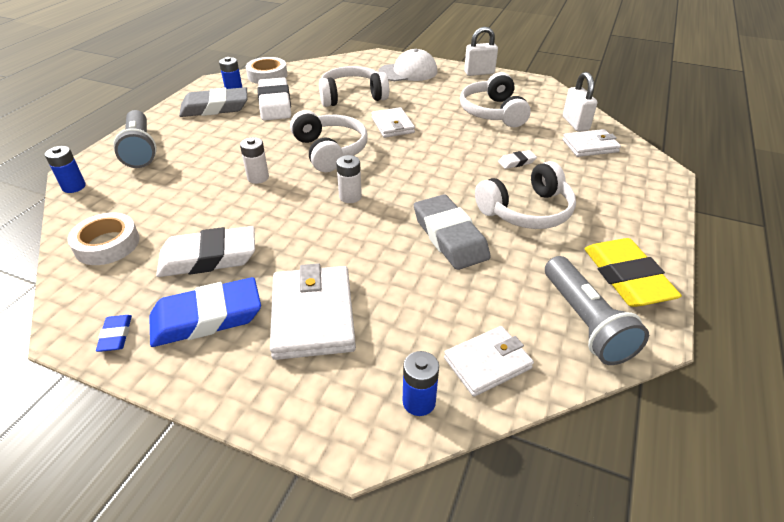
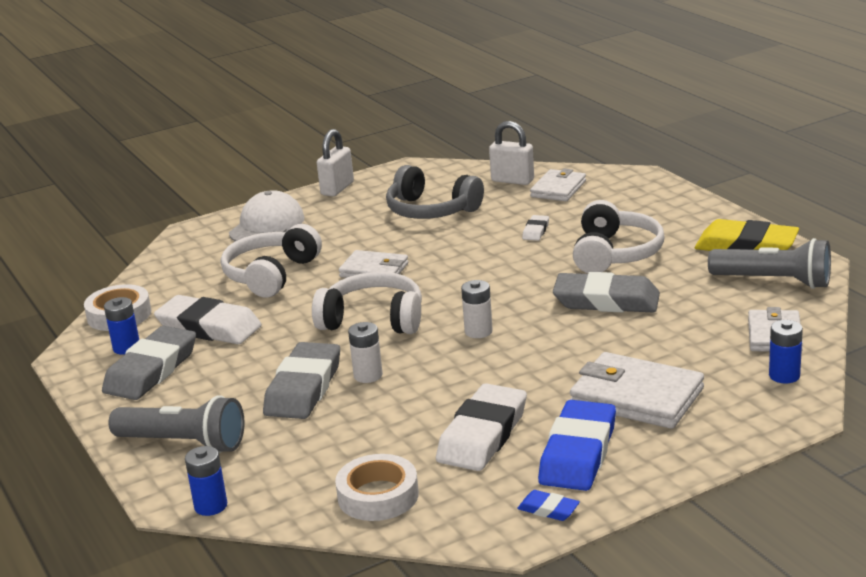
camera: 50 degrees left, 15 degrees down
white headphones [460,72,531,127] -> grey headphones [386,165,484,219]
none -> grey eraser [263,342,340,419]

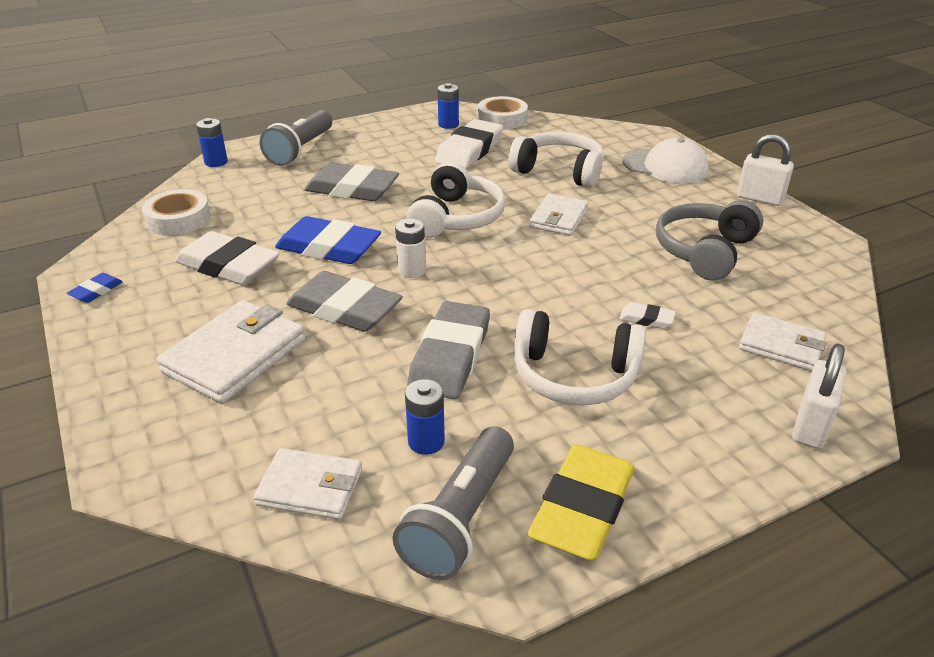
camera: 90 degrees right, 10 degrees up
grey eraser [102,326,196,400] -> grey eraser moved to [286,271,403,332]
white battery [348,322,383,383] -> none
white padlock [489,121,534,185] -> white padlock moved to [792,344,846,449]
blue eraser [538,400,616,491] -> blue eraser moved to [275,216,381,264]
blue battery [769,320,803,384] -> blue battery moved to [405,379,445,455]

